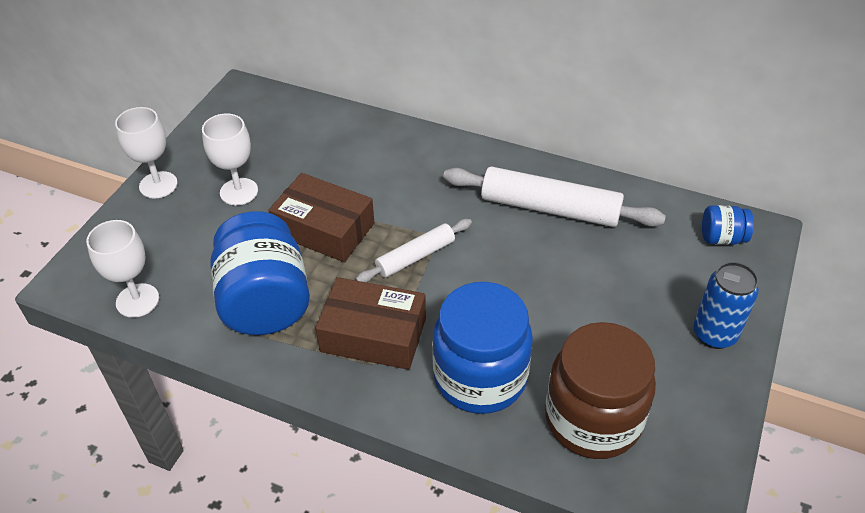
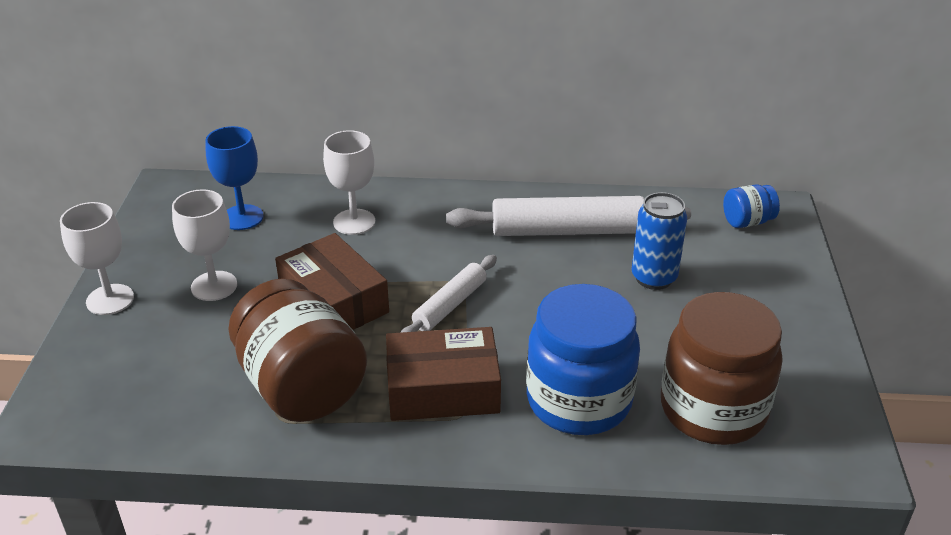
camera: 20 degrees left, 10 degrees down
white goblet [86,220,159,318] -> white goblet moved to [323,130,375,235]
blue jar [210,211,310,335] -> brown jar [229,278,367,422]
brown box [268,173,374,262] -> brown box turned 45 degrees clockwise [275,233,389,330]
blue can [693,262,759,349] -> blue can moved to [632,192,687,290]
none -> blue goblet [205,126,264,230]

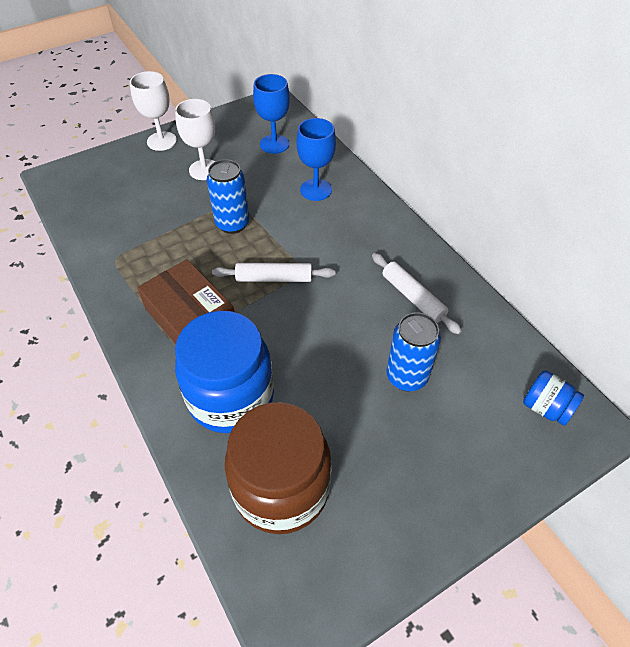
camera: 55 degrees right, 15 degrees up
brown jar [229,278,367,422] -> none
brown box [275,233,389,330] -> blue can [207,159,249,234]
white goblet [323,130,375,235] -> blue goblet [296,118,336,201]
white rolling pin [446,196,691,236] -> white rolling pin [372,253,462,334], size x0.59

